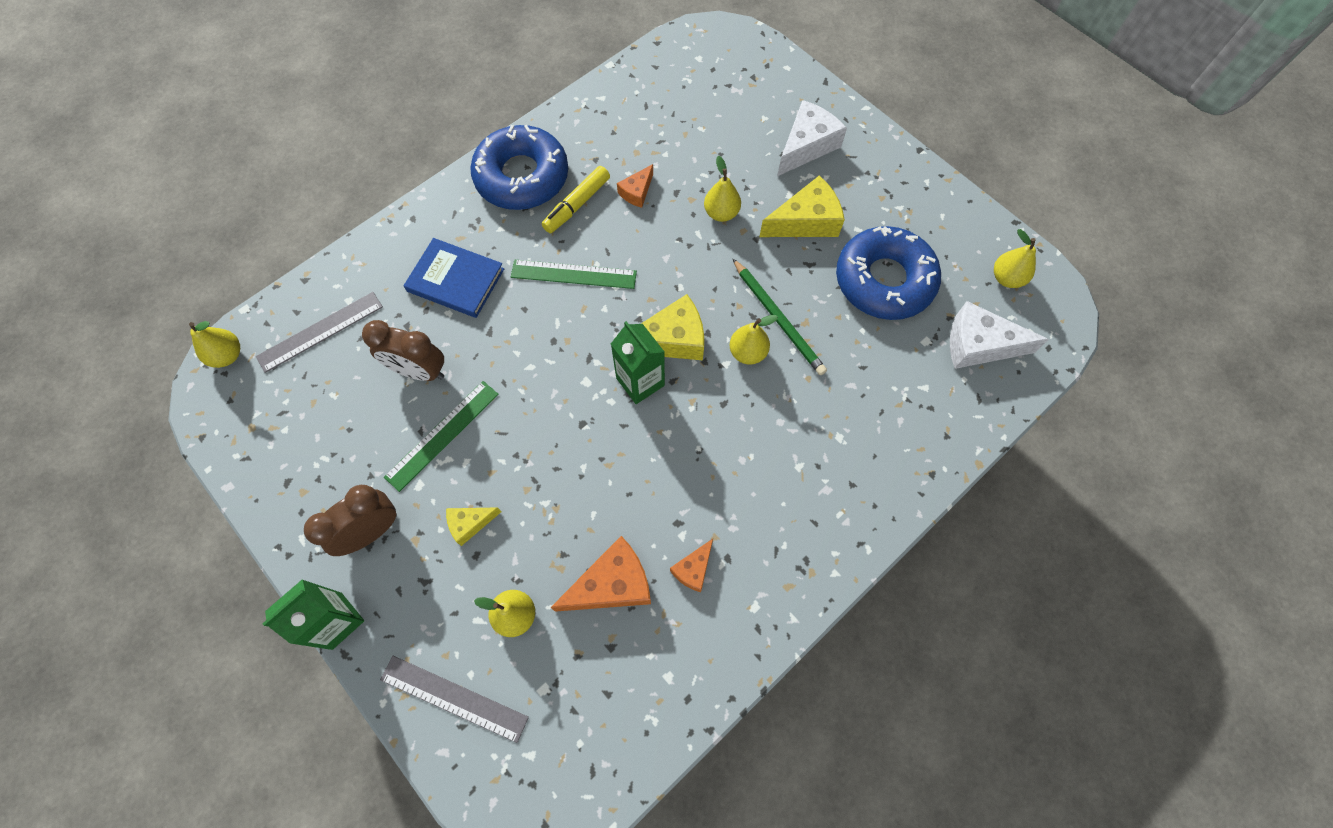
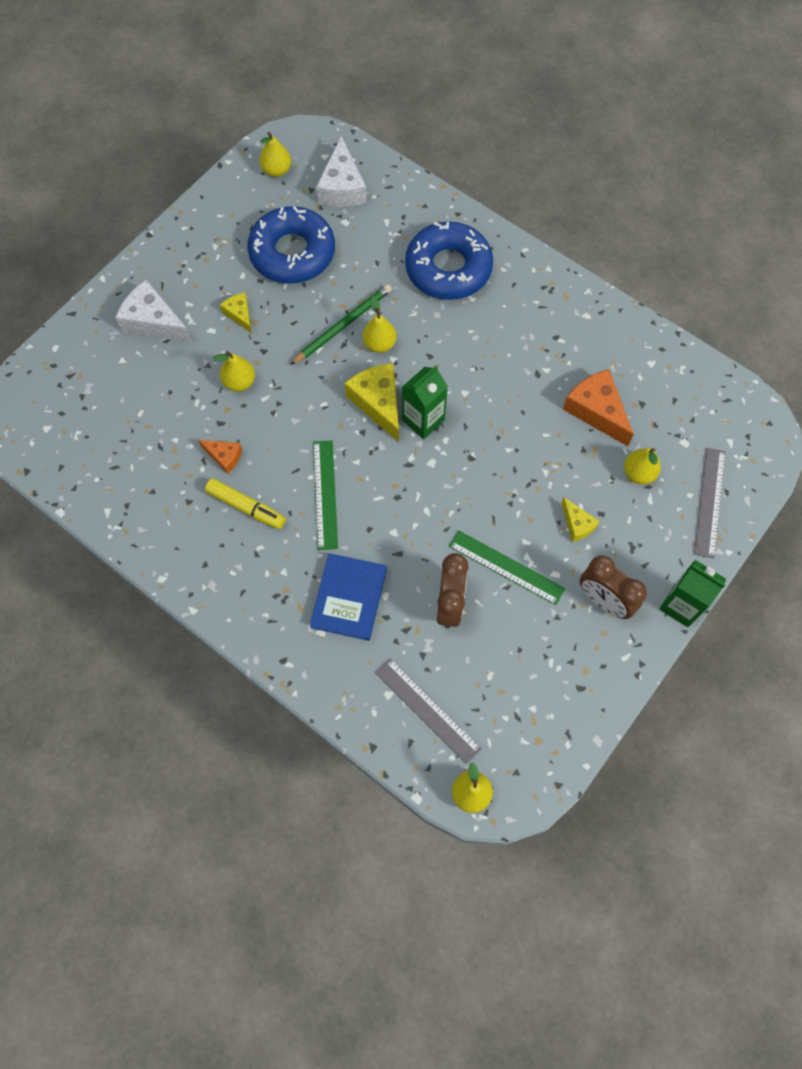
camera: 100 degrees left, 0 degrees up
blue donut [470,125,568,210] -> blue donut moved to [405,222,493,300]
orange cheese [670,539,713,592] -> none
yellow cheese [759,175,845,237] -> yellow cheese [220,293,252,333], size x0.55

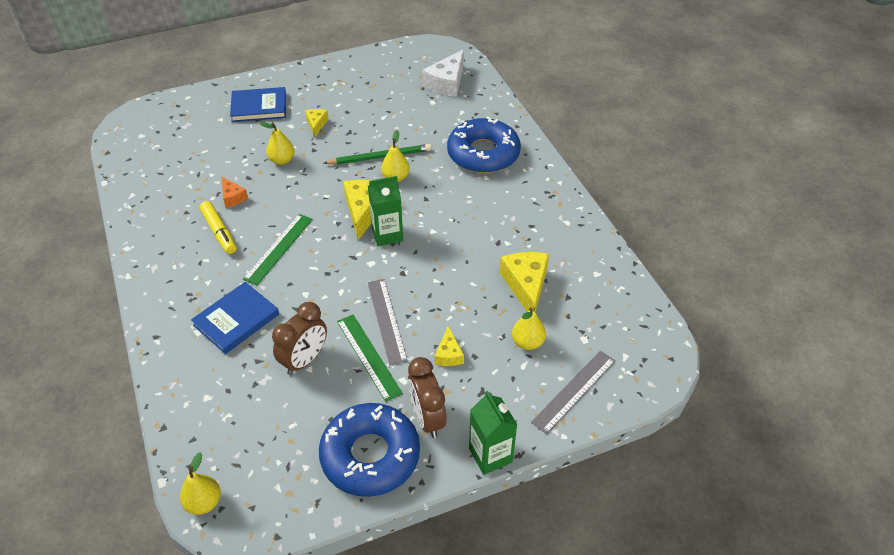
camera: 30 degrees right, 20 degrees down
white cheese [115,280,192,342] -> blue book [230,87,286,122]
blue donut [247,206,335,283] -> blue donut moved to [319,403,420,497]
yellow pear [259,132,291,177] -> none
grey ruler [375,658,482,764] -> grey ruler moved to [368,279,408,365]
orange cheese [563,369,634,446] -> yellow cheese [500,252,549,312]

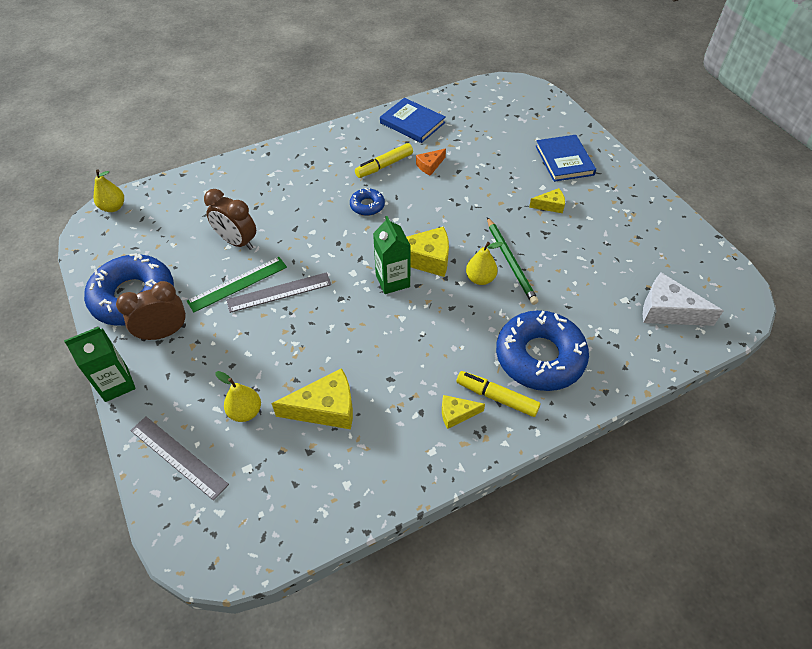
camera: 85 degrees right, 5 degrees up
blue book [191,282,279,354] -> blue book moved to [380,98,445,143]
green ruler [243,214,313,285] -> blue donut [350,188,385,216]
yellow pear [260,122,294,165] -> none
yellow cheese [435,326,464,366] -> yellow cheese moved to [442,395,485,429]
none -> yellow marker [456,371,541,417]

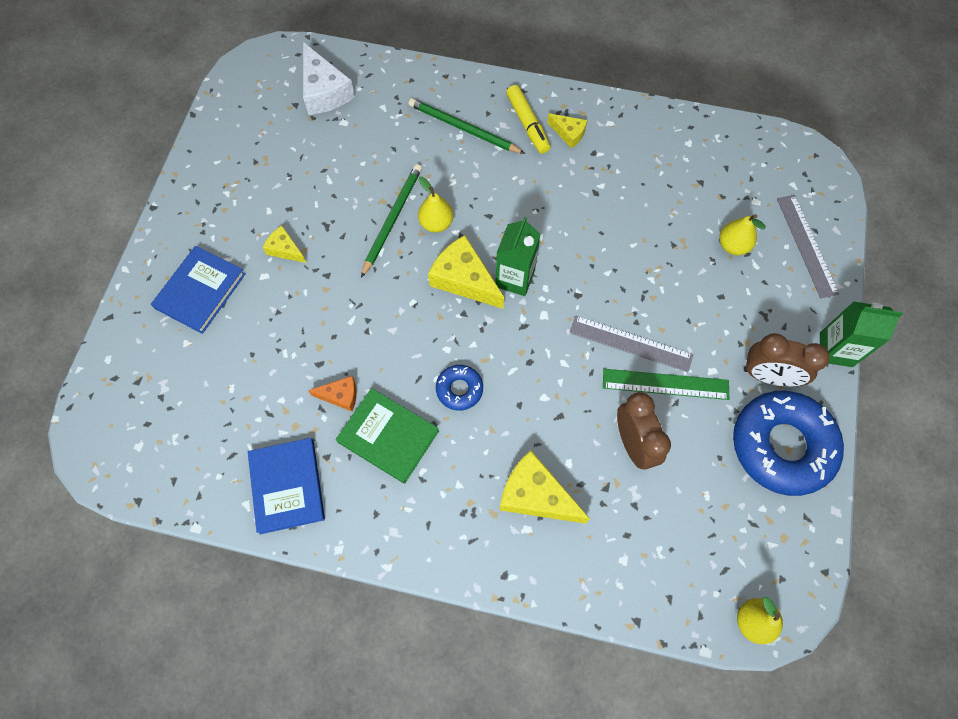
camera: 140 degrees left, 15 degrees up
yellow cheese [271,368,353,429] -> yellow cheese moved to [499,450,590,524]
yellow marker [355,143,413,178] -> green book [336,388,439,483]
blue donut [496,310,589,391] -> green pencil [409,98,525,154]

